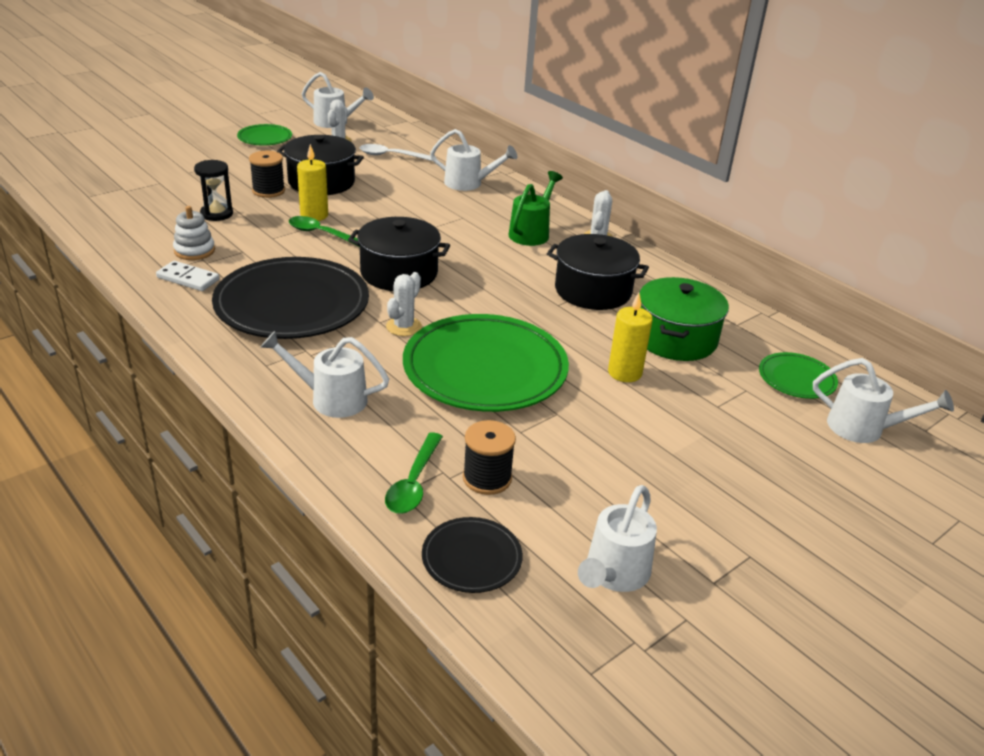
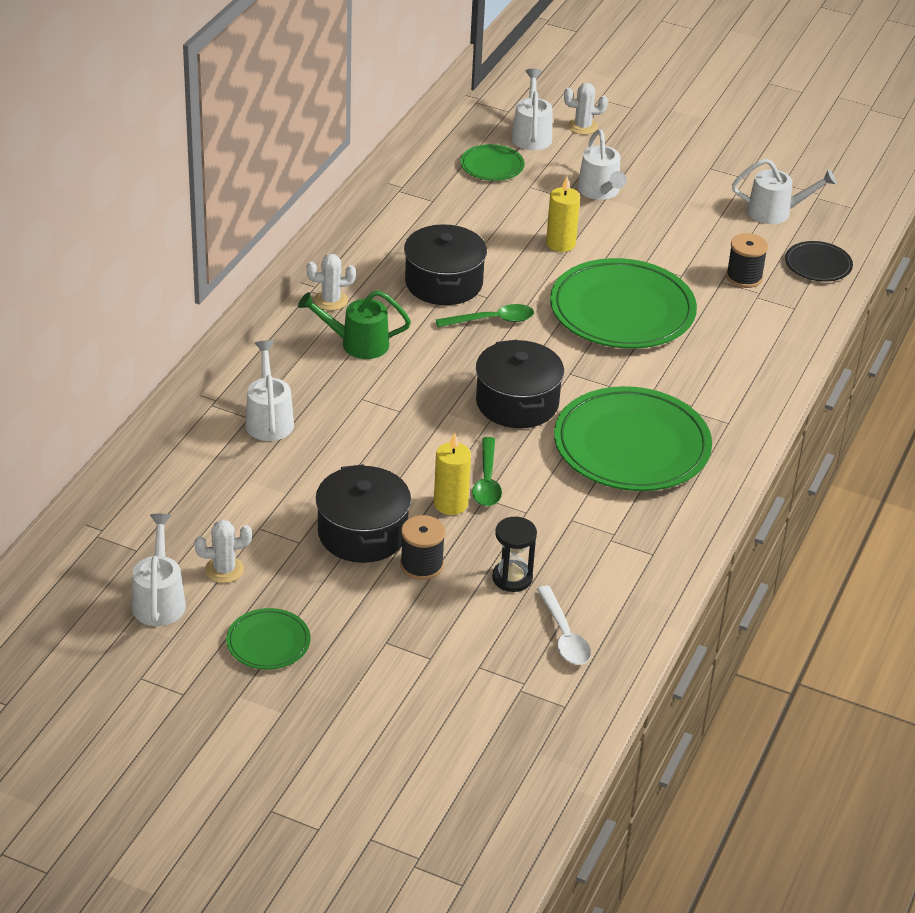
camera: 115 degrees left, 5 degrees up
white domino [156,261,219,291] -> none
white stacking toy [173,206,215,260] -> none
black plate [212,257,369,339] -> green plate [554,386,712,491]
white watering can [261,331,389,418] -> white watering can moved to [578,129,627,200]
white spoon [360,144,433,161] -> white spoon moved to [537,586,591,665]
green spoon [385,432,443,514] -> green spoon moved to [436,304,534,327]
white cactus [386,272,422,336] -> white cactus moved to [564,83,608,135]
green pot [639,277,729,361] -> none

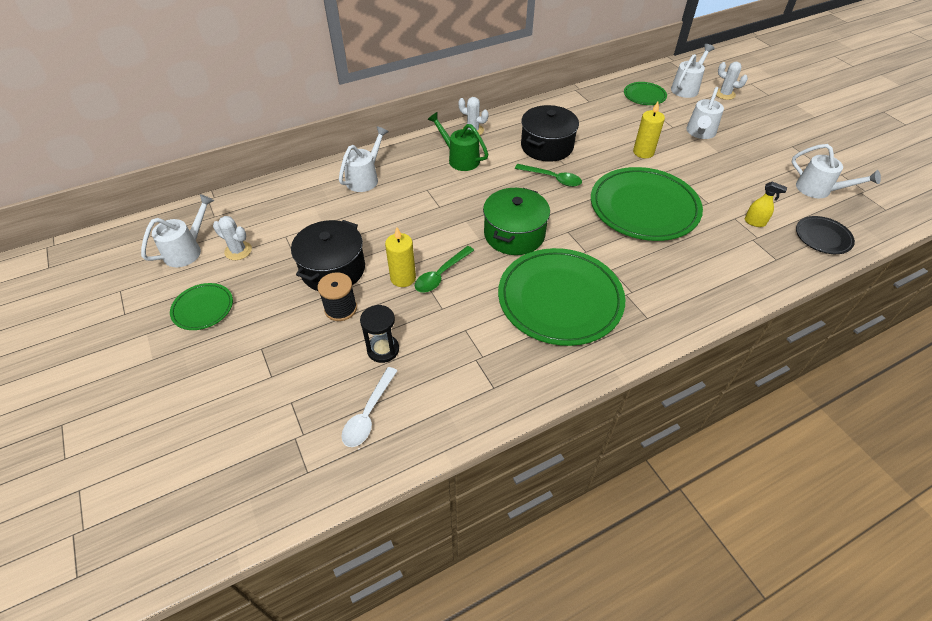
camera: 40 degrees right, 10 degrees up
black pot [476,340,564,428] -> green pot [483,188,550,255]
black spool [726,233,768,288] -> yellow spray bottle [745,182,787,227]

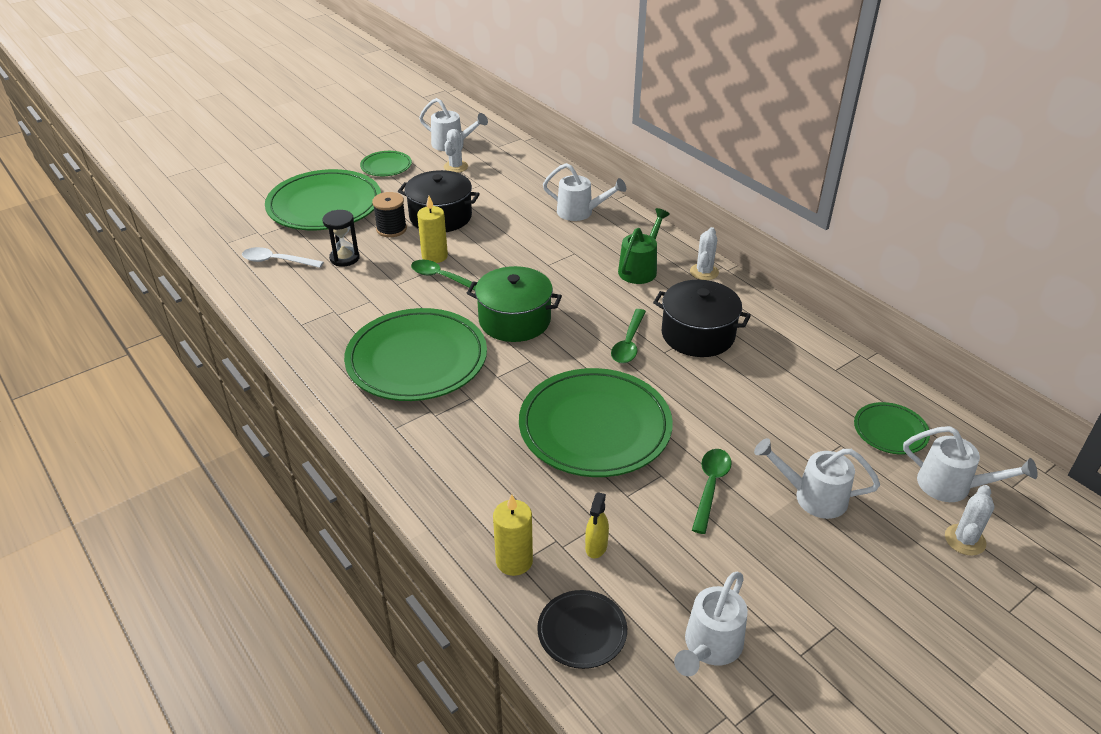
camera: 80 degrees right, 10 degrees down
yellow candle [633,102,665,158] -> yellow candle moved to [493,494,533,576]
none -> green plate [265,169,381,230]
none -> green spoon [692,449,732,534]

